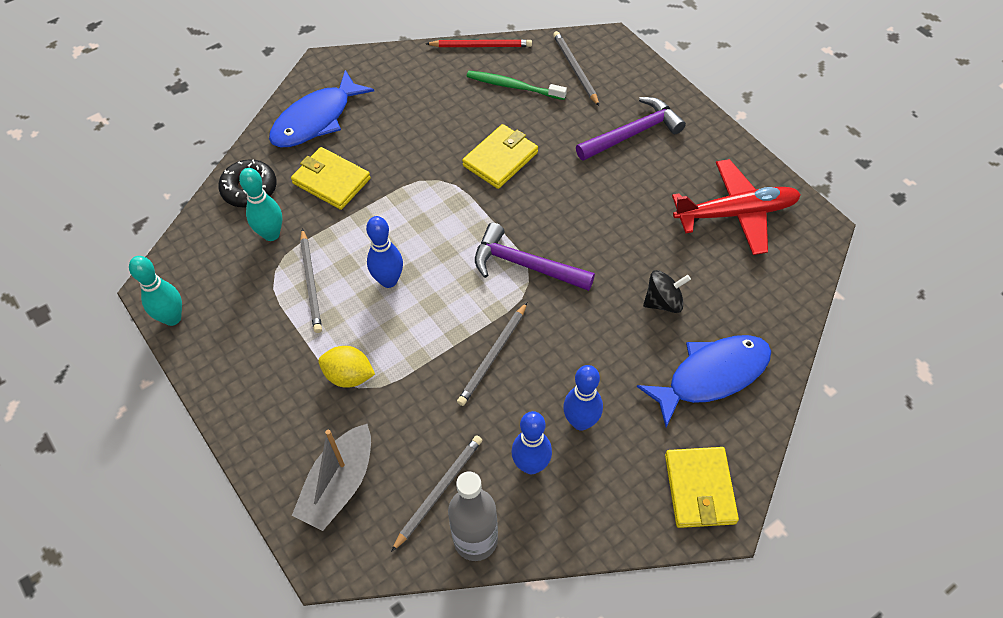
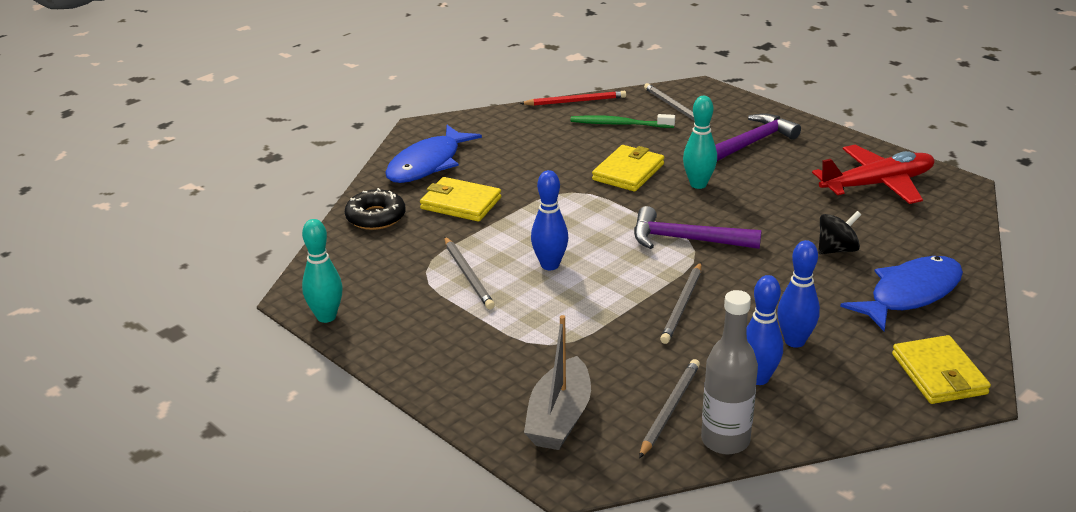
camera: 10 degrees left, 25 degrees down
turquoise bowling pin [239,168,282,241] -> turquoise bowling pin moved to [683,96,717,189]
yellow lemon [318,346,375,388] -> none

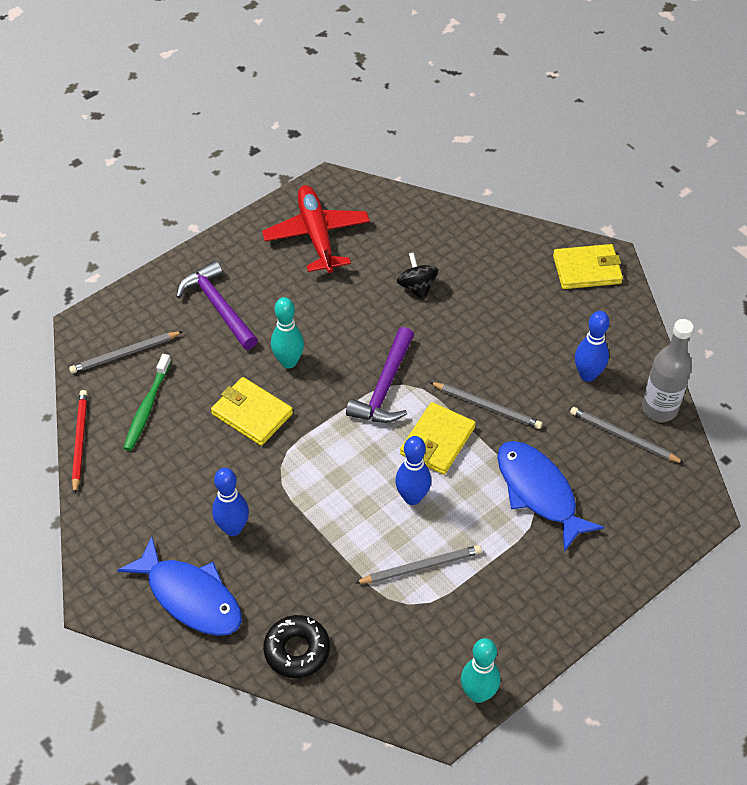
camera: 85 degrees left, 20 degrees up
yellow wallet [420,177,501,222] -> yellow wallet moved to [400,402,475,475]
grey boat [524,315,591,450] -> none
blue bowling pin [777,240,820,348] -> blue bowling pin moved to [212,468,249,536]
blue fish [840,256,963,331] -> blue fish moved to [497,441,604,552]

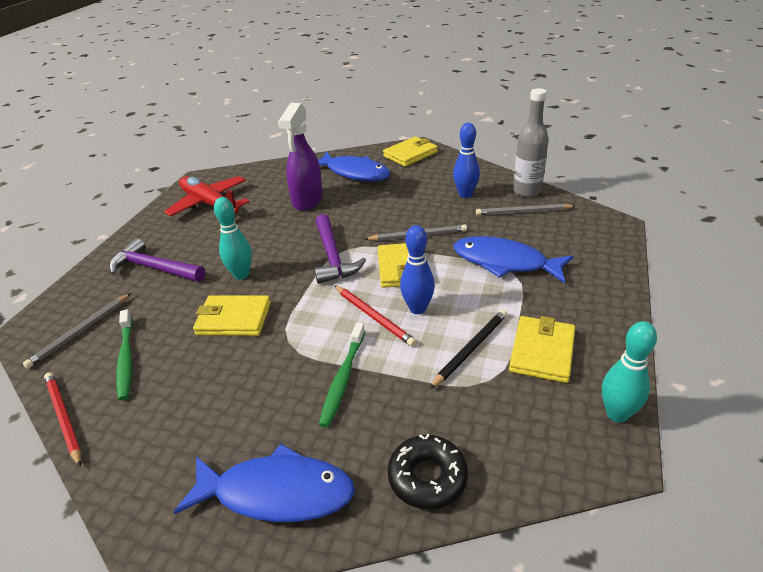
camera: 30 degrees left, 15 degrees down
blue bowling pin [212,468,249,536] -> none
grey pencil [355,545,482,584] -> black pencil [430,309,507,389]
black spinning top [397,252,438,300] -> purple spray bottle [278,103,323,211]
none -> blue fish [318,151,391,181]
none -> green toothbrush [319,323,365,428]
none -> red pencil [334,285,416,346]
none -> yellow wallet [509,316,575,383]

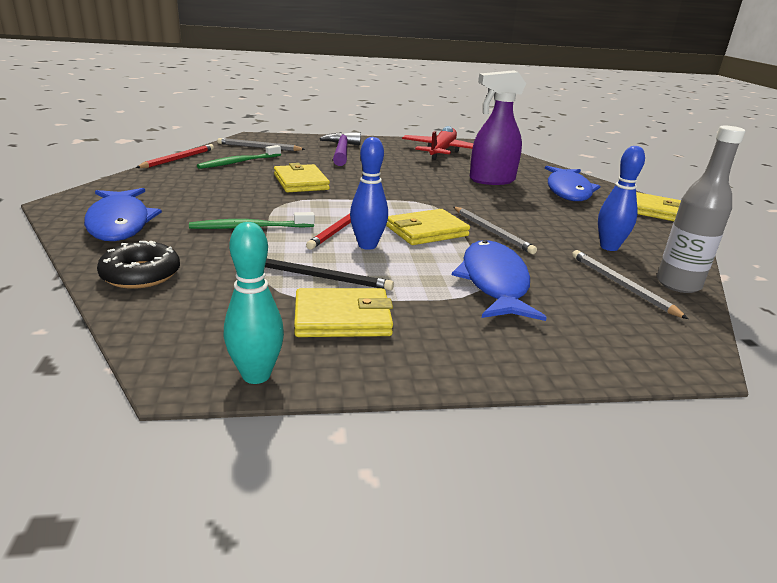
camera: 60 degrees right, 10 degrees down
turquoise bowling pin [214,197,252,280] -> none
purple hammer [315,214,366,284] -> none

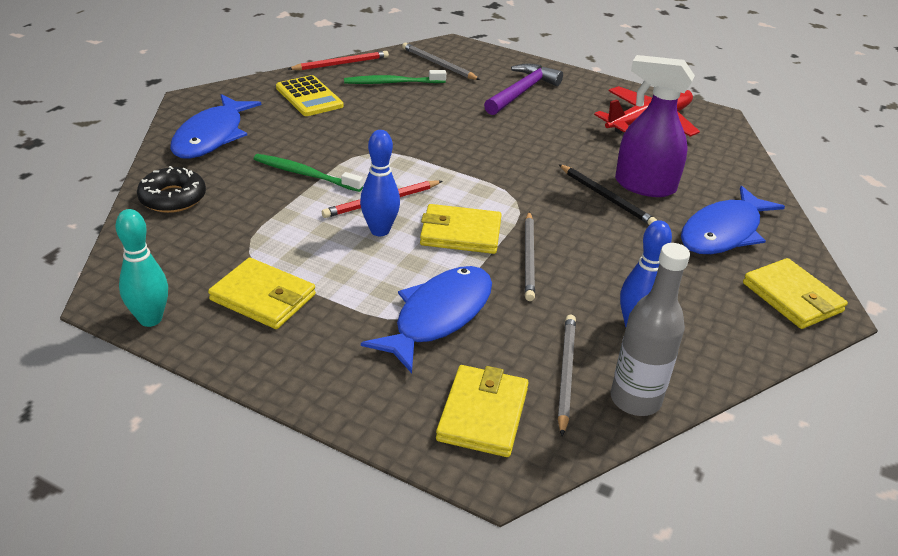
camera: 35 degrees right, 10 degrees up
black pencil [265,258,394,290] -> black pencil moved to [558,164,658,225]
yellow wallet [274,163,330,192] -> yellow wallet moved to [436,365,529,457]
none -> yellow calculator [276,75,343,116]

